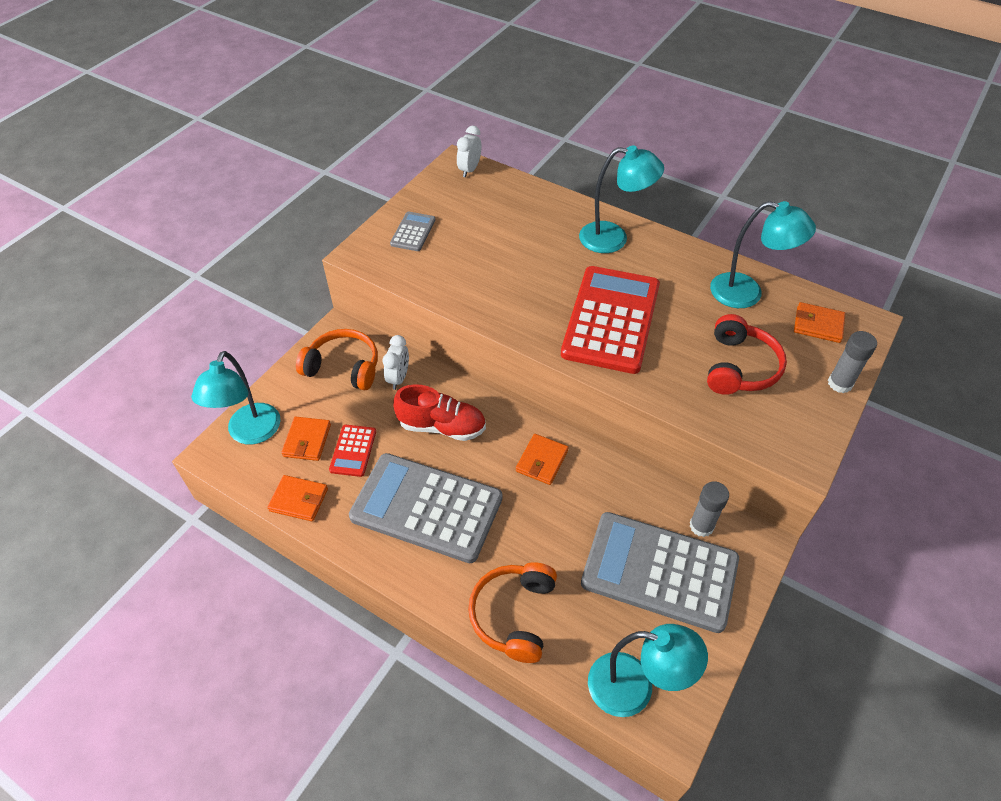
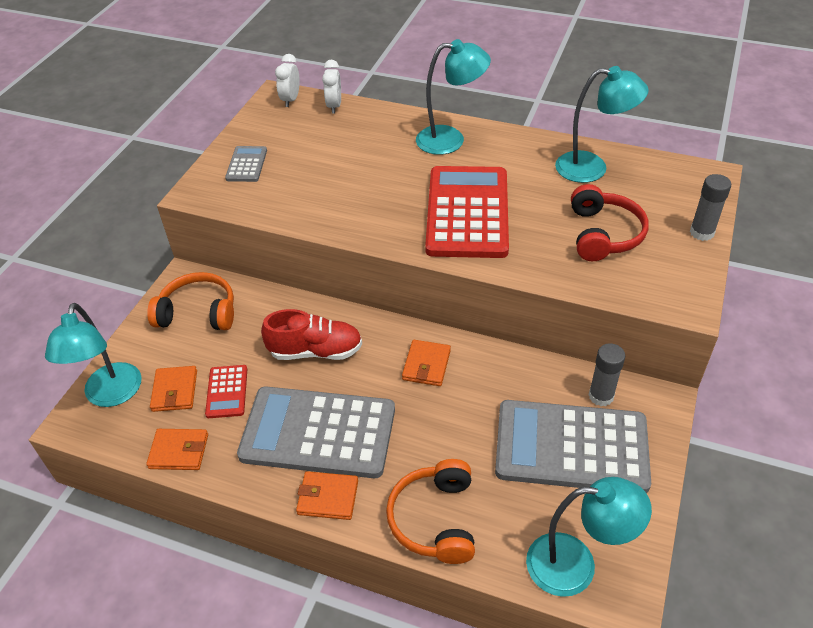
camera: 10 degrees left, 5 degrees down
white clock [383,335,409,390] -> white clock moved to [322,60,341,114]
orange wallet [794,302,845,343] -> orange wallet moved to [296,471,358,520]

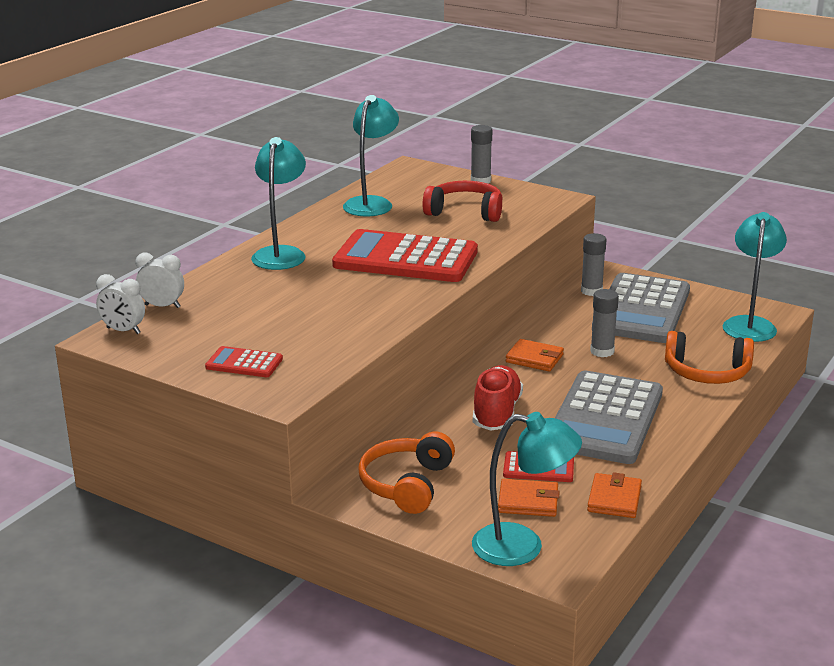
camera: 80 degrees left, 20 degrees down
grey calculator [225,146,267,182] -> red calculator [205,346,283,377]
orange wallet [296,471,358,520] -> none
none -> grey glue stick [590,289,619,357]

